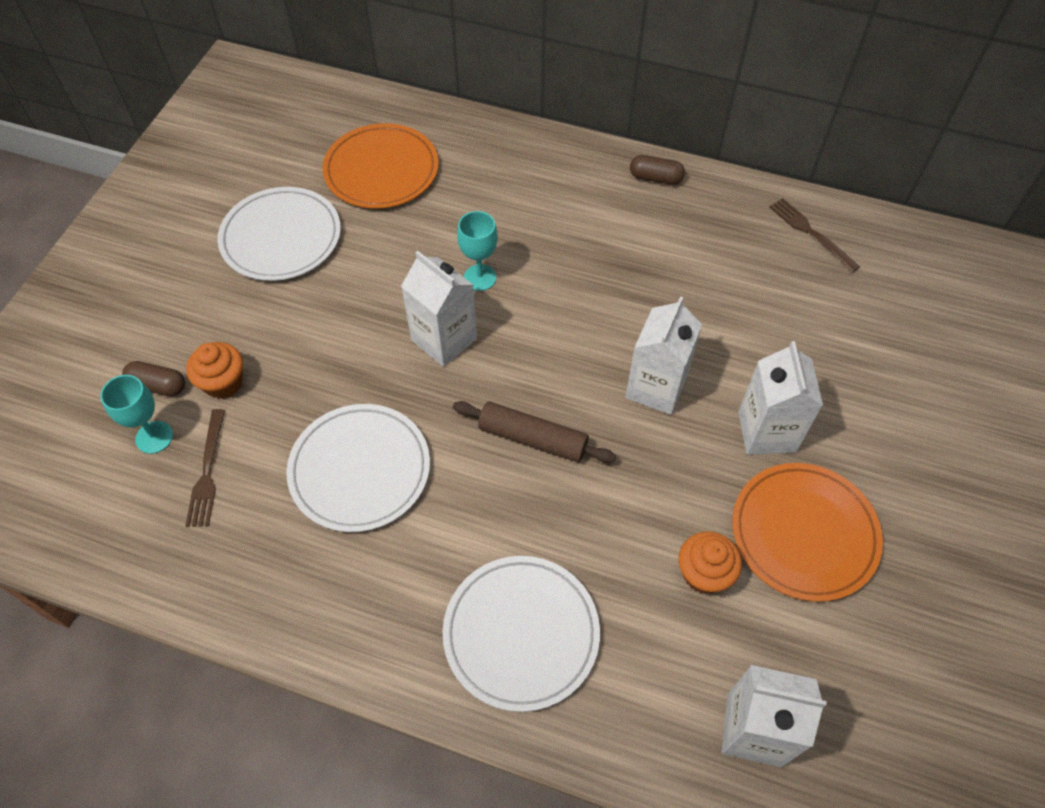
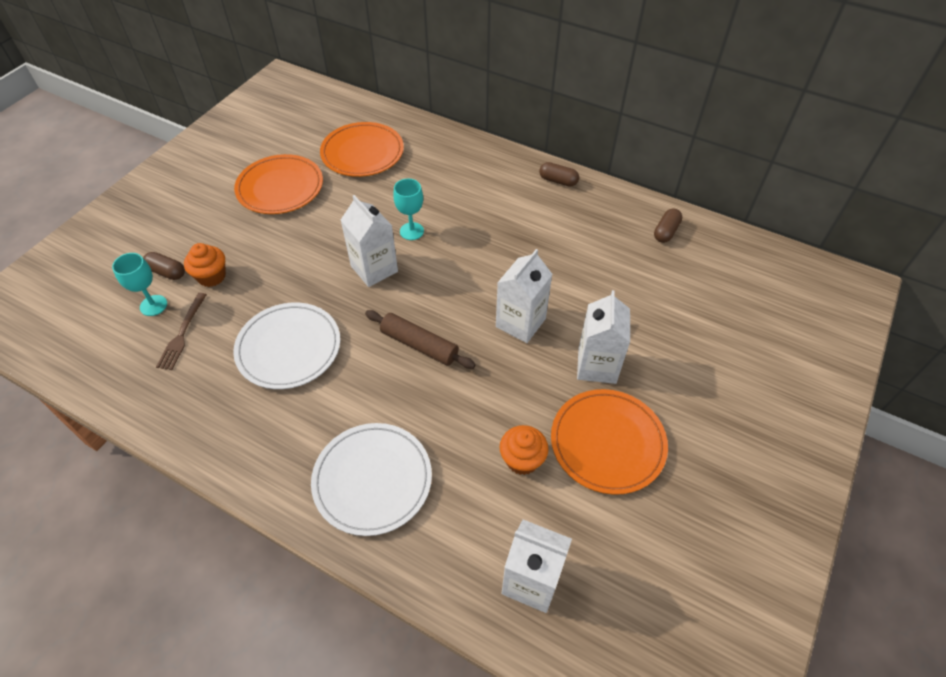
camera: 10 degrees right, 5 degrees down
white plate [217,187,341,281] -> orange plate [234,154,323,214]
brown fork [769,198,860,273] -> brown capsule [654,208,682,243]

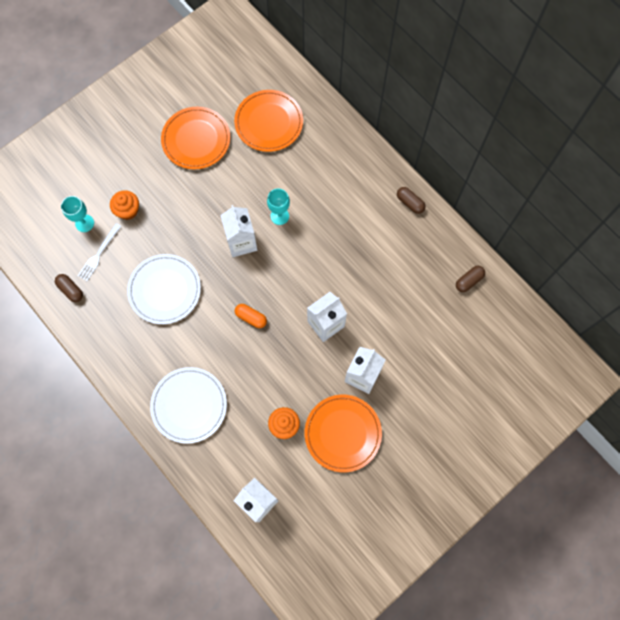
camera: 20 degrees right, 20 degrees up
brown capsule [143,252,185,280] -> brown capsule moved to [55,274,83,302]
brown fork [156,293,207,370] -> white fork [78,223,121,281]
brown rolling pin [365,310,476,369] -> orange capsule [235,304,267,328]

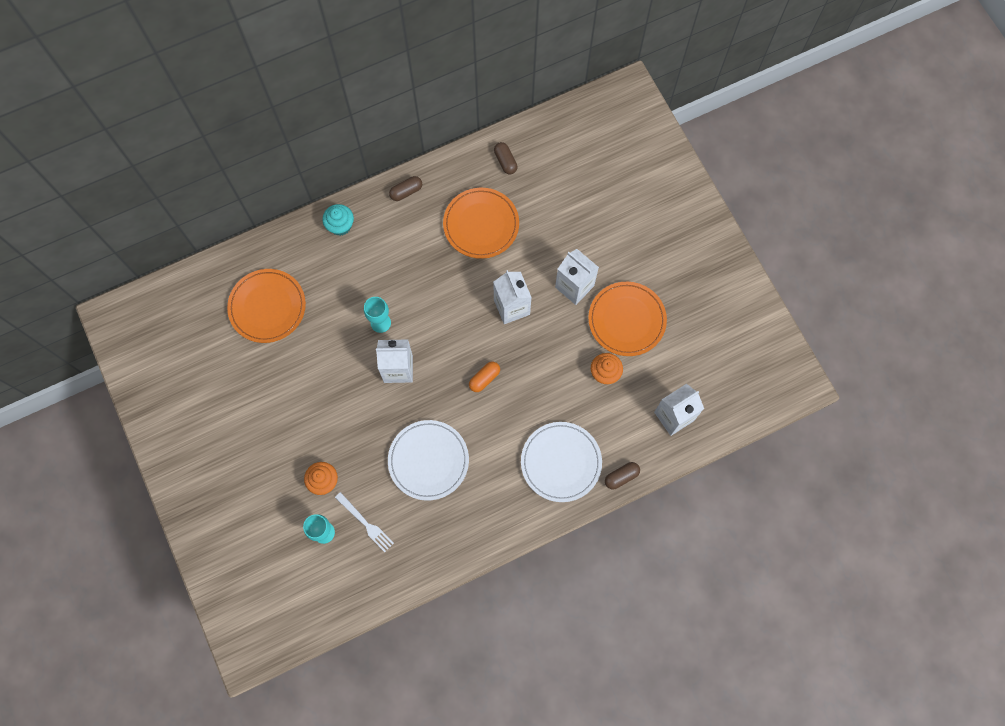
camera: 75 degrees left, 0 degrees up
brown capsule [55,274,83,302] -> brown capsule moved to [605,462,640,489]
orange plate [161,107,230,170] -> orange plate moved to [443,188,519,259]
none -> turquoise cupcake [322,204,354,236]

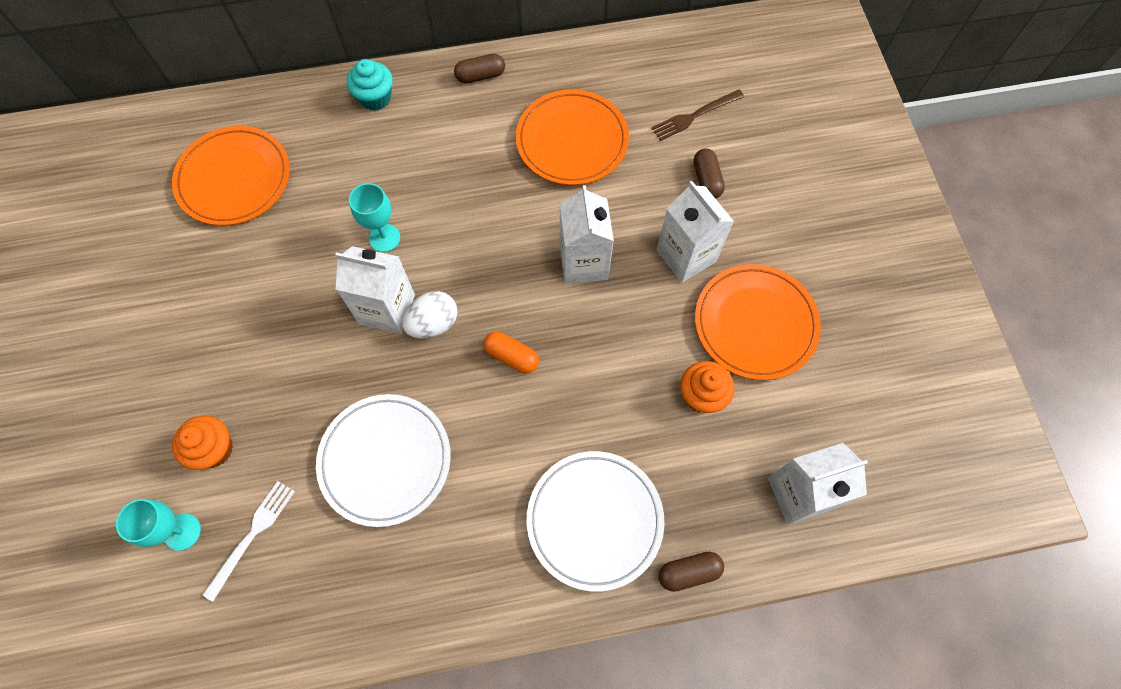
camera: 15 degrees right, 5 degrees down
white fork [335,492,394,552] -> white fork turned 120 degrees counterclockwise [203,481,295,602]
orange capsule [469,362,500,392] -> orange capsule turned 60 degrees clockwise [483,332,539,373]
brown capsule [494,142,517,175] -> brown capsule moved to [694,148,725,199]
none -> white egg [402,291,457,338]
none -> brown fork [651,90,744,141]

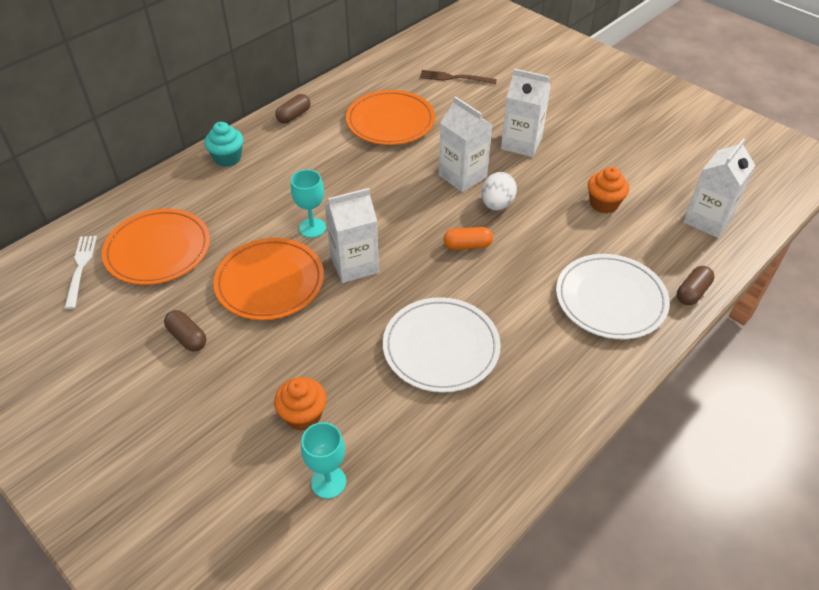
camera: 35 degrees left, 20 degrees down
white fork [203,481,295,602] -> white fork moved to [65,236,97,309]
white egg [402,291,457,338] -> white egg moved to [481,172,517,210]
brown fork [651,90,744,141] -> brown fork turned 75 degrees clockwise [420,70,497,84]
brown capsule [694,148,725,199] -> brown capsule moved to [164,310,206,352]
orange plate [695,264,821,380] -> orange plate moved to [213,238,324,320]

